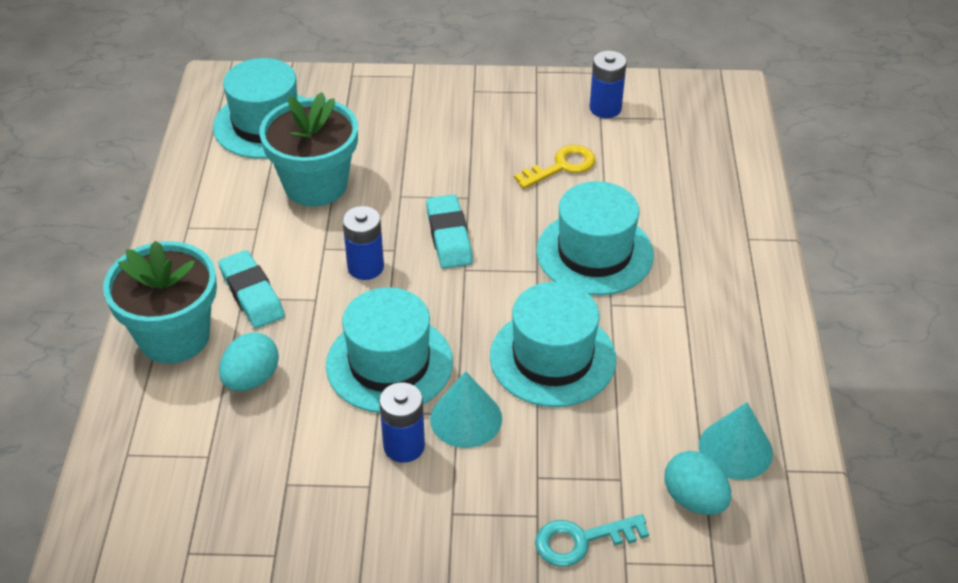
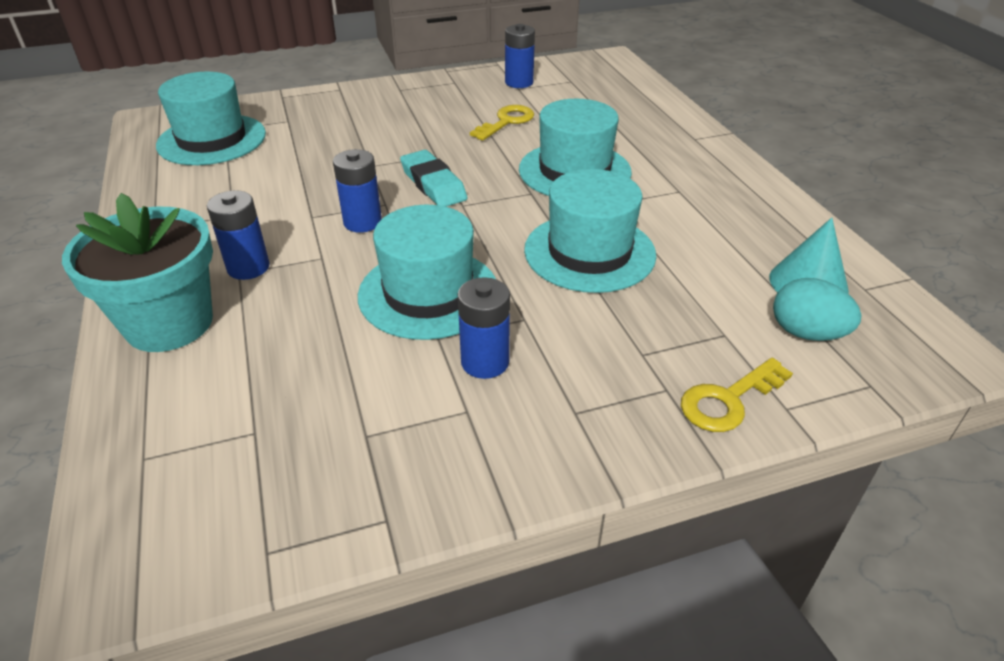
camera: 20 degrees left, 5 degrees down
turquoise eraser [218,250,285,328] -> blue battery [207,190,270,280]
turquoise egg [219,332,279,391] -> none
turquoise flower pot [259,92,358,207] -> none
turquoise cone [430,371,502,448] -> none
turquoise key [535,514,649,567] -> yellow key [681,358,793,432]

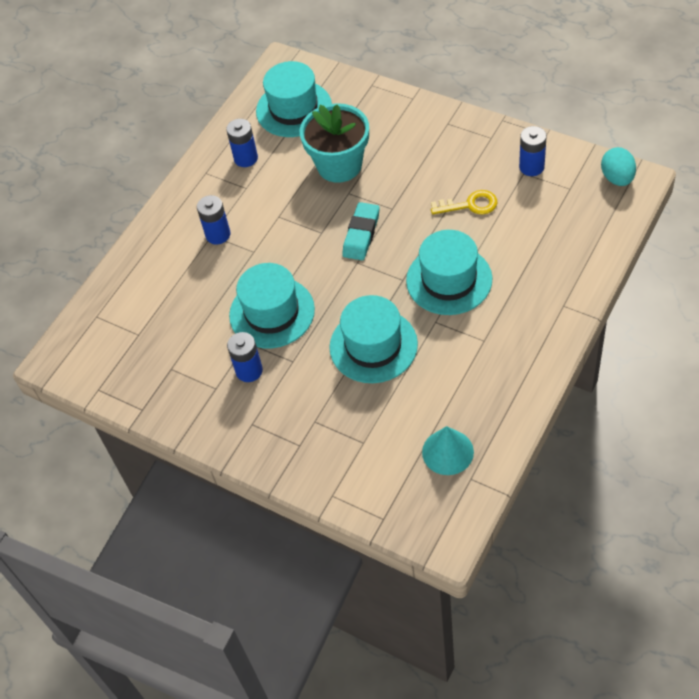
camera: 55 degrees right, 15 degrees up
turquoise flower pot [62,193,213,352] -> turquoise flower pot moved to [300,103,369,183]
blue battery [333,149,382,232] -> blue battery moved to [226,119,258,167]
yellow key [681,358,793,432] -> none
turquoise egg [773,278,861,341] -> turquoise egg moved to [601,147,636,186]

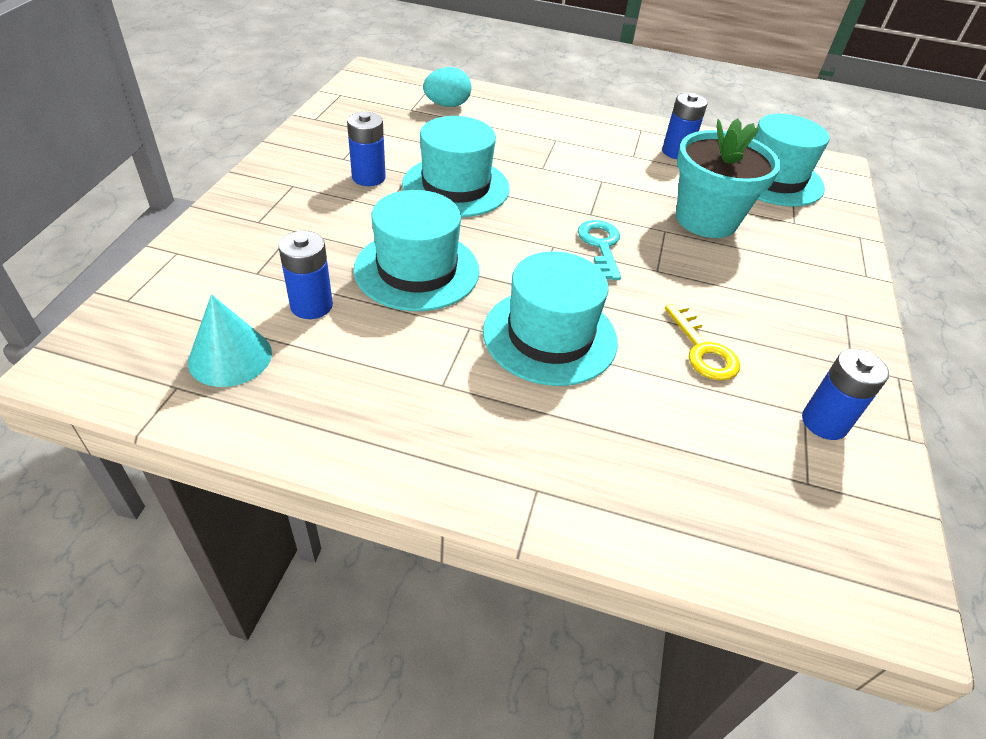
camera: 65 degrees right, 10 degrees down
blue battery [197,195,230,245] -> blue battery moved to [278,231,333,319]
turquoise eraser [342,202,380,260] -> turquoise key [578,220,621,280]
turquoise egg [601,147,636,186] -> turquoise egg moved to [423,67,472,107]

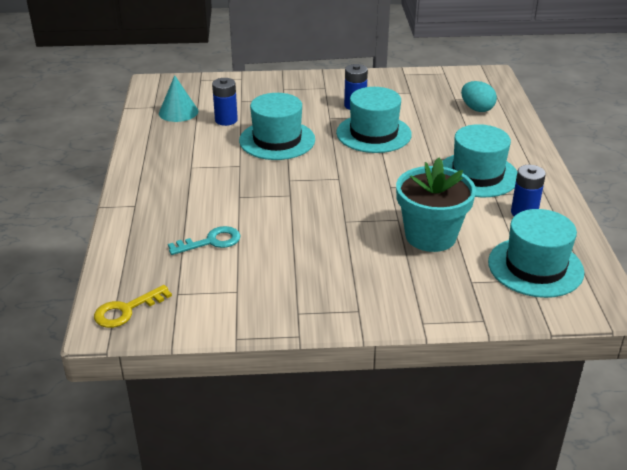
camera: 75 degrees right, 10 degrees down
turquoise hat [483,251,618,386] -> turquoise hat moved to [443,124,517,197]
turquoise key [578,220,621,280] -> turquoise key moved to [168,226,241,255]
yellow key [665,303,740,381] -> yellow key moved to [94,285,172,328]
blue battery [802,349,889,440] -> none

